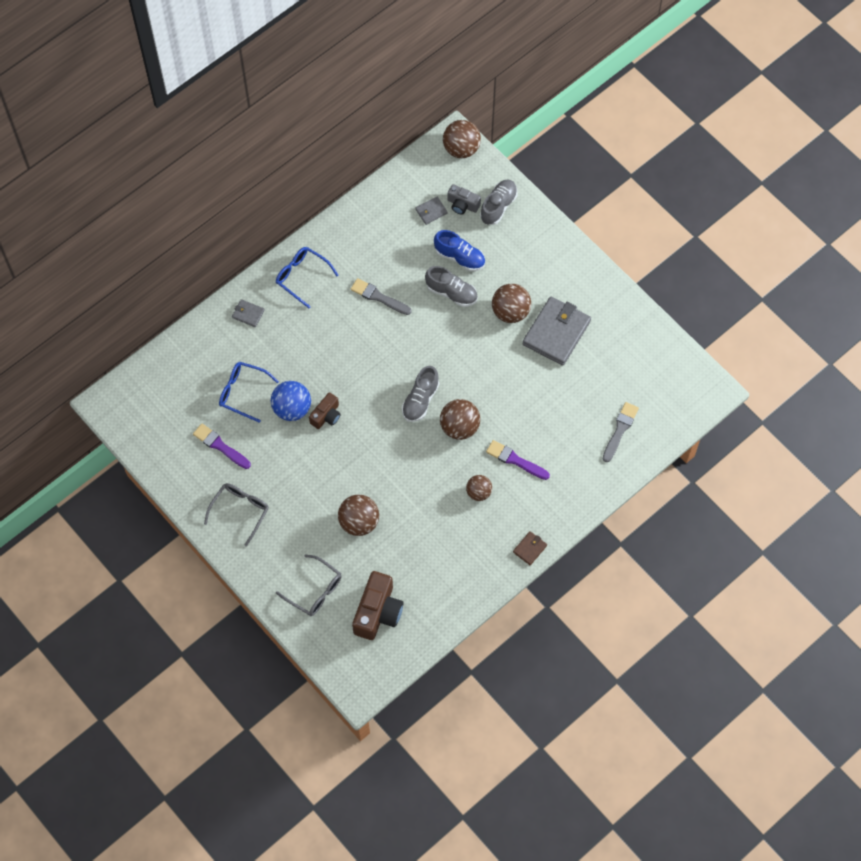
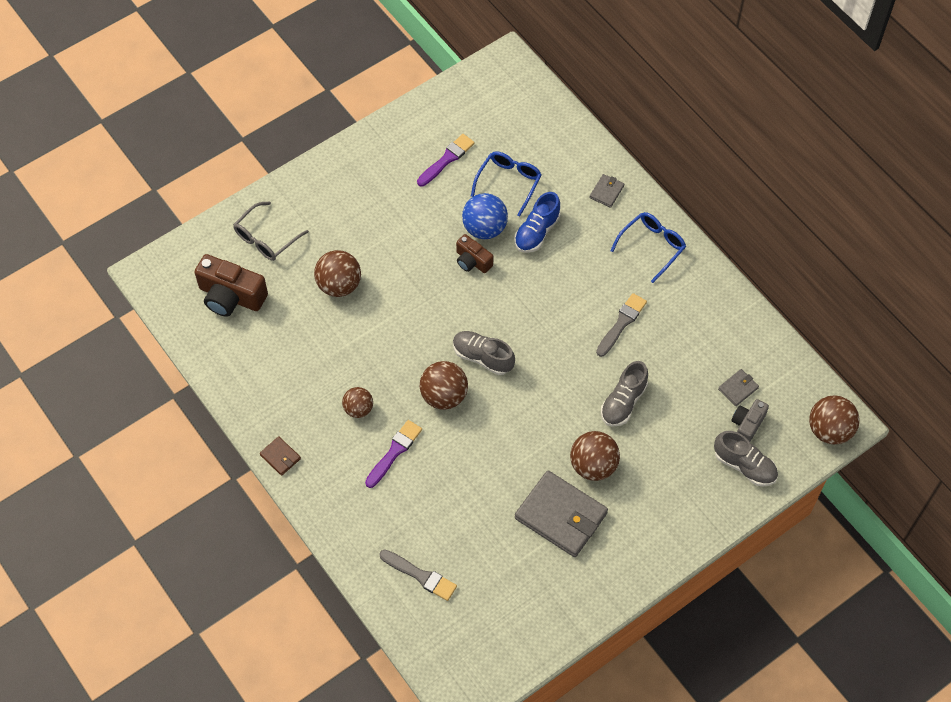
camera: 95 degrees right, 5 degrees down
grey glasses [204,483,269,547] -> none
grey wallet [415,197,447,225] -> grey wallet turned 75 degrees clockwise [718,369,759,406]
blue shoe [434,230,485,271] -> blue shoe moved to [514,192,561,253]

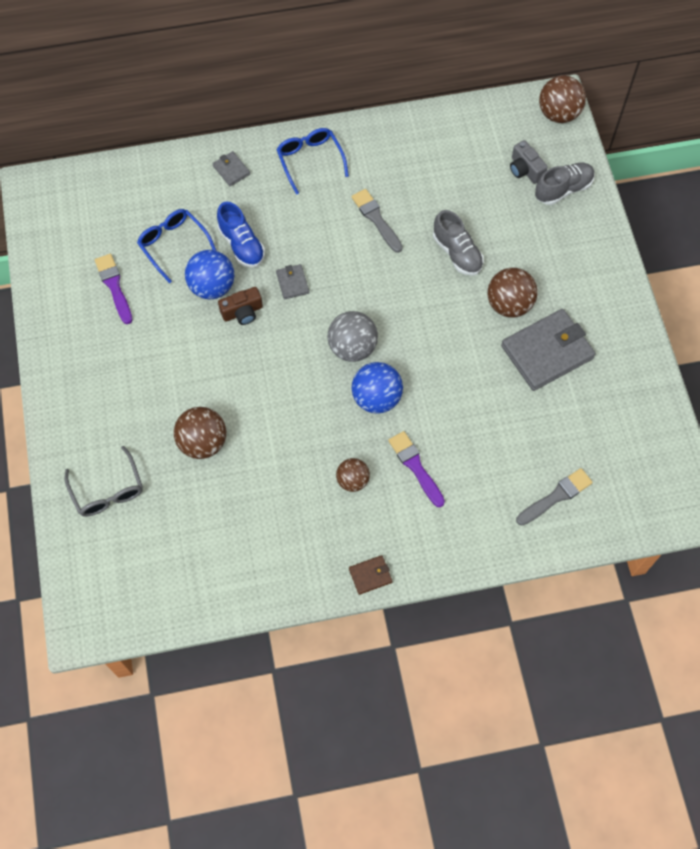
camera: 65 degrees left, 5 degrees up
brown camera [194,254,268,317] -> none
brown ball [420,361,468,410] -> blue ball [352,362,403,414]
grey shoe [453,331,515,375] -> grey ball [327,311,378,362]
grey wallet [718,369,759,406] -> grey wallet moved to [276,264,309,299]

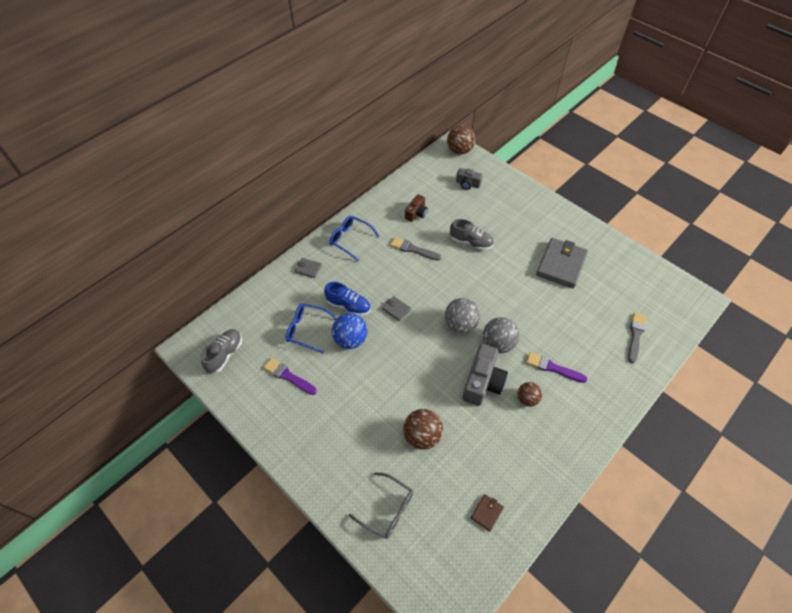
camera: 35 degrees left, 10 degrees down
brown camera [218,287,263,325] -> brown camera moved to [405,194,428,222]
brown wallet [349,555,392,595] -> brown wallet moved to [471,494,504,531]
blue ball [352,362,403,414] -> grey ball [483,317,520,353]
brown ball [488,268,538,318] -> none
grey shoe [535,163,595,205] -> grey shoe moved to [201,329,242,373]
none -> grey camera [462,344,508,406]

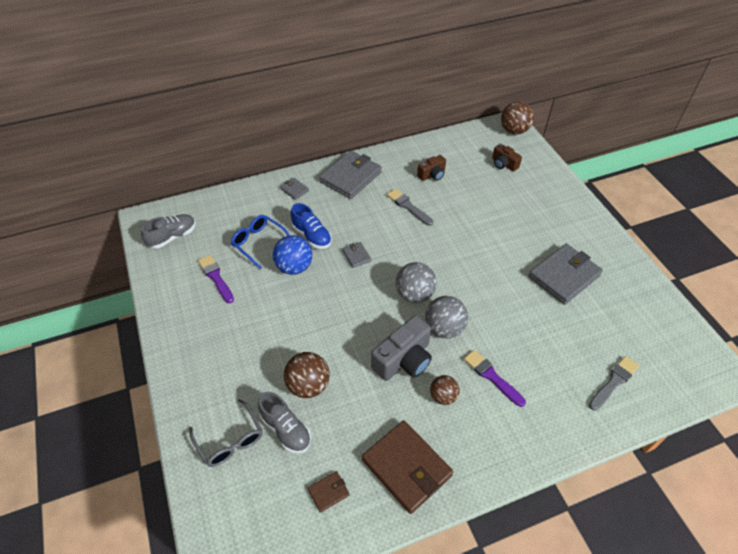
camera: 25 degrees right, 5 degrees down
blue glasses [330,216,379,261] -> grey wallet [319,151,382,199]
grey shoe [450,219,494,251] -> grey shoe moved to [258,392,311,453]
grey camera [456,168,483,190] -> brown camera [492,144,522,172]
none -> brown wallet [362,420,453,514]

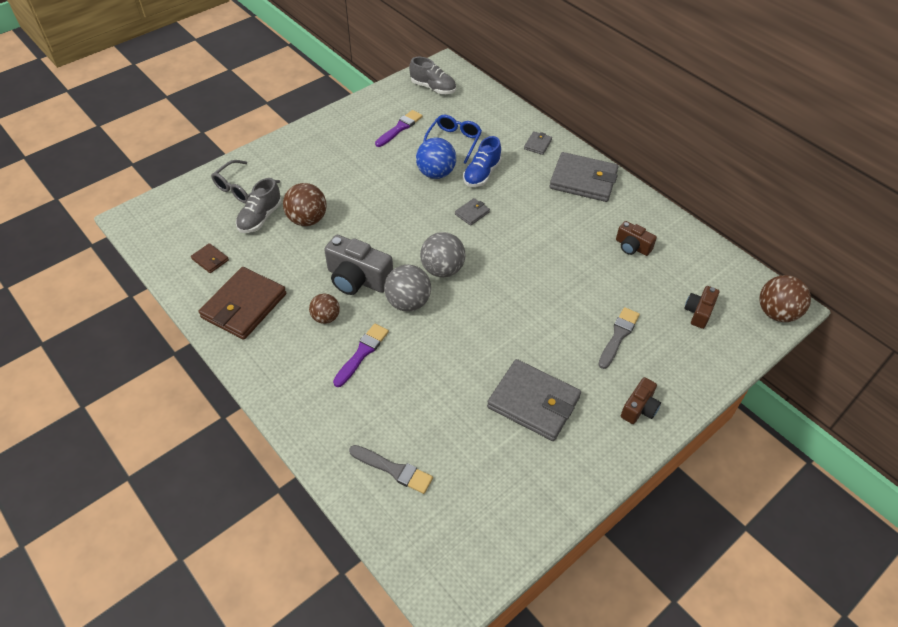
camera: 70 degrees right, 0 degrees up
grey brush [387,189,433,226] -> grey brush moved to [598,307,640,369]
none -> brown camera [621,377,661,424]

